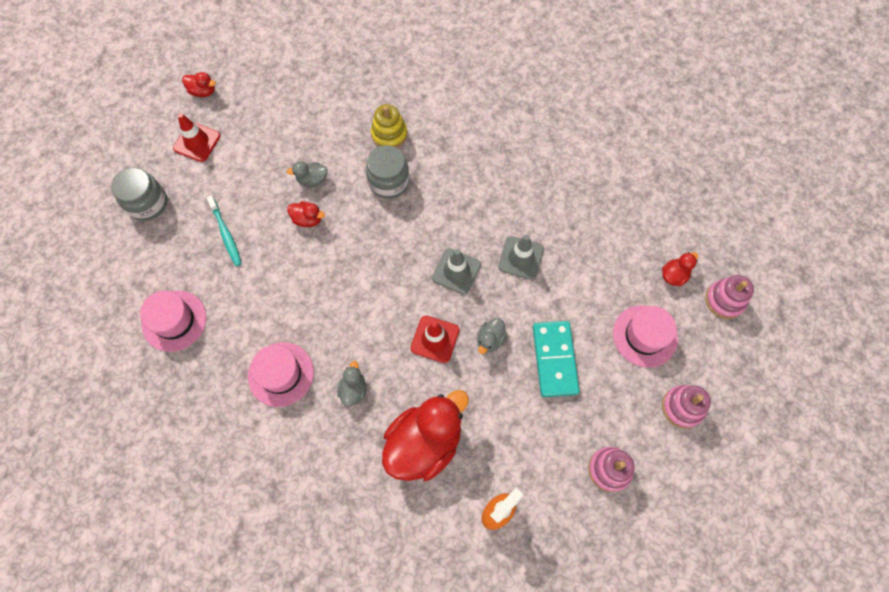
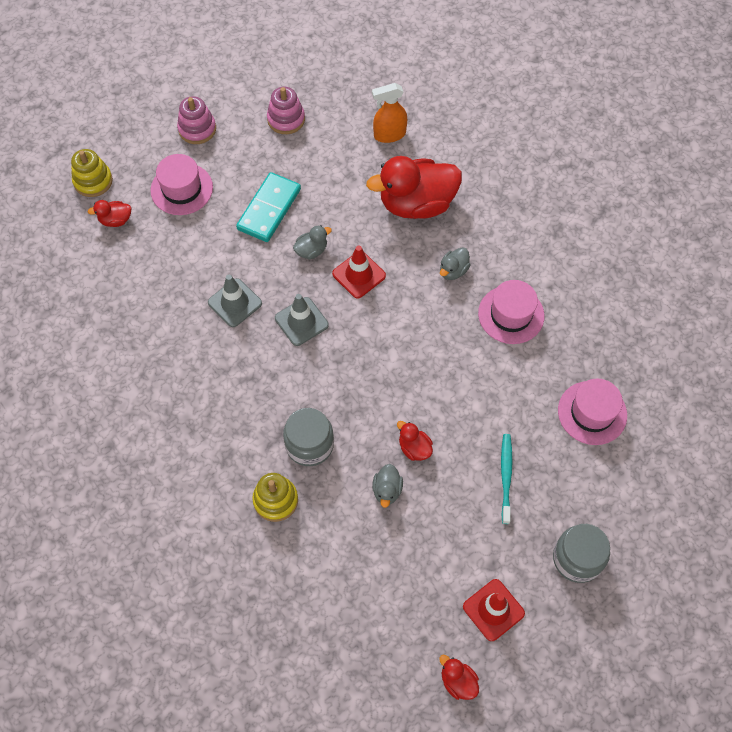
camera: 150 degrees left, 5 degrees down
grey duck [287,161,328,187] -> grey duck turned 75 degrees clockwise [372,464,403,508]
pink stacking toy [705,275,754,319] -> yellow stacking toy [71,149,113,197]

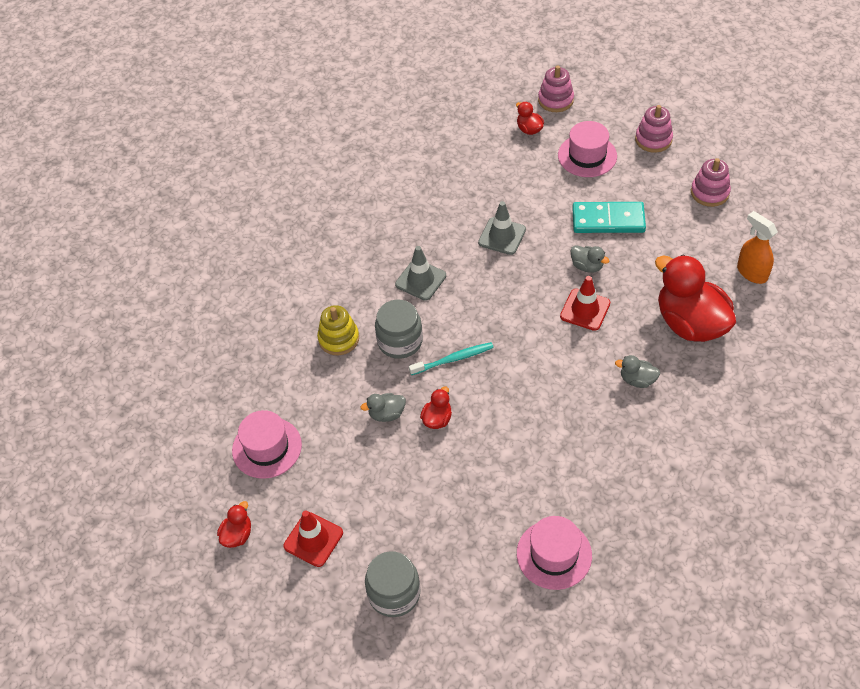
camera: 70 degrees right, 10 degrees down
yellow stacking toy [71,149,113,197] -> pink stacking toy [538,66,574,112]
grey traffic cone [275,294,329,346] -> grey traffic cone moved to [395,246,446,301]
pink hat [478,280,544,344] -> pink hat moved to [232,410,302,479]
turquoise toothbrush [501,434,512,524] -> turquoise toothbrush moved to [409,342,494,375]

